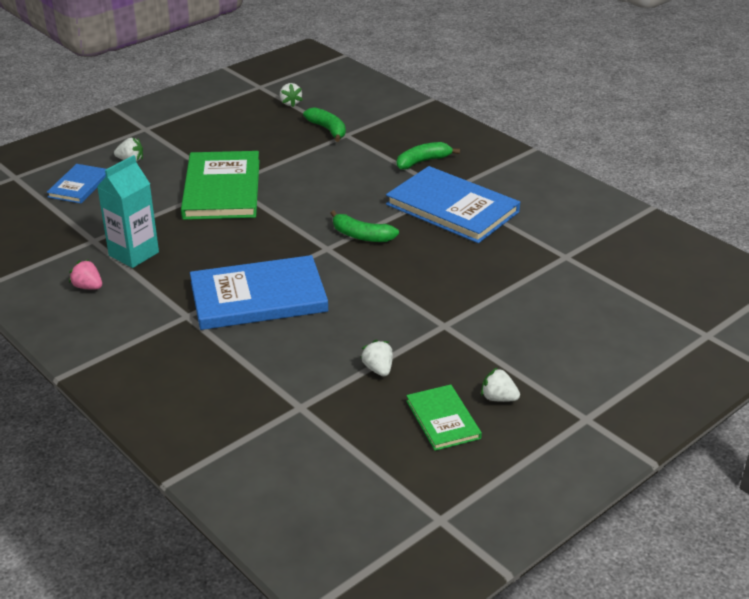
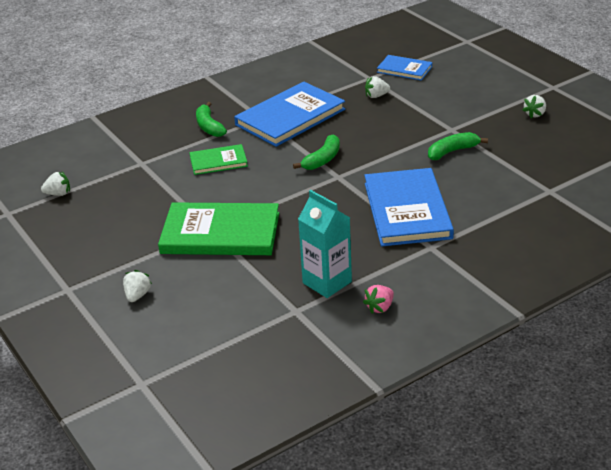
camera: 80 degrees left, 0 degrees up
blue book [47,164,106,203] -> blue book moved to [377,55,432,80]
green banana [303,107,346,142] -> green banana moved to [428,132,488,160]
white strawberry [361,340,393,376] -> white strawberry moved to [365,76,390,98]
green book [406,384,482,451] -> green book moved to [189,144,248,175]

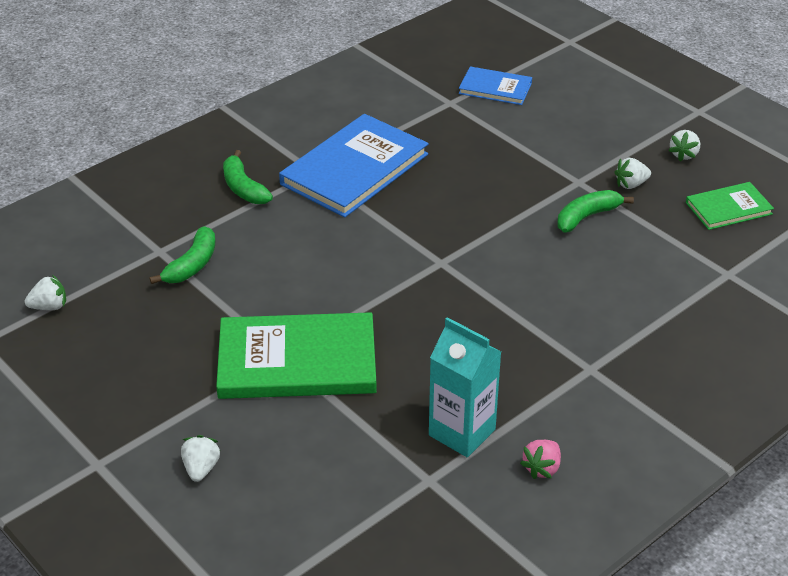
camera: 10 degrees left, 5 degrees up
green book [189,144,248,175] -> green book moved to [686,182,774,230]
green banana [293,134,340,170] -> green banana moved to [149,226,216,284]
blue book [364,168,454,246] -> none
white strawberry [365,76,390,98] -> white strawberry moved to [614,158,651,189]

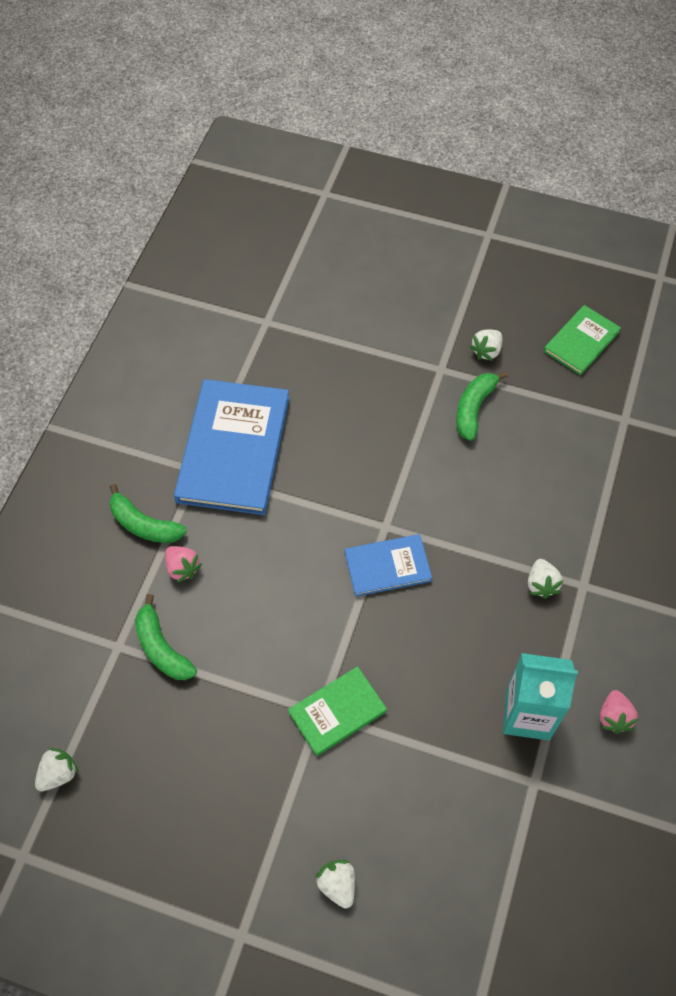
camera: 30 degrees left, 20 degrees up
green banana [149,226,216,284] -> green banana turned 150 degrees clockwise [135,594,197,680]
green book [216,312,377,399] -> green book [288,666,387,756], size x0.53
blue book [459,66,532,105] -> blue book moved to [345,534,432,597]
white strawberry [668,130,700,161] -> white strawberry moved to [528,559,564,599]
none -> pink strawberry [165,546,202,583]

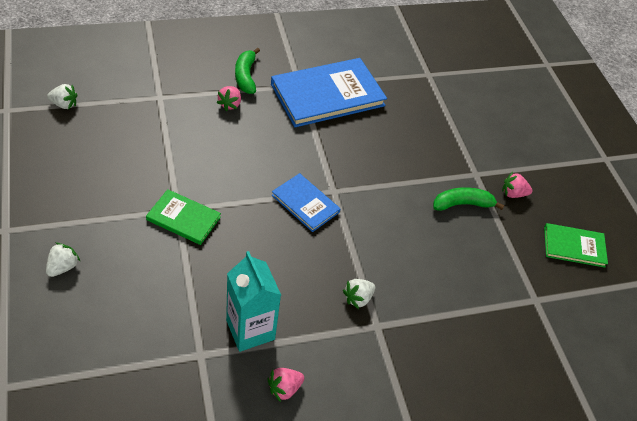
camera: 50 degrees right, 10 degrees down
green banana [135,594,197,680] -> none
white strawberry [469,329,502,361] -> pink strawberry [502,172,532,198]

